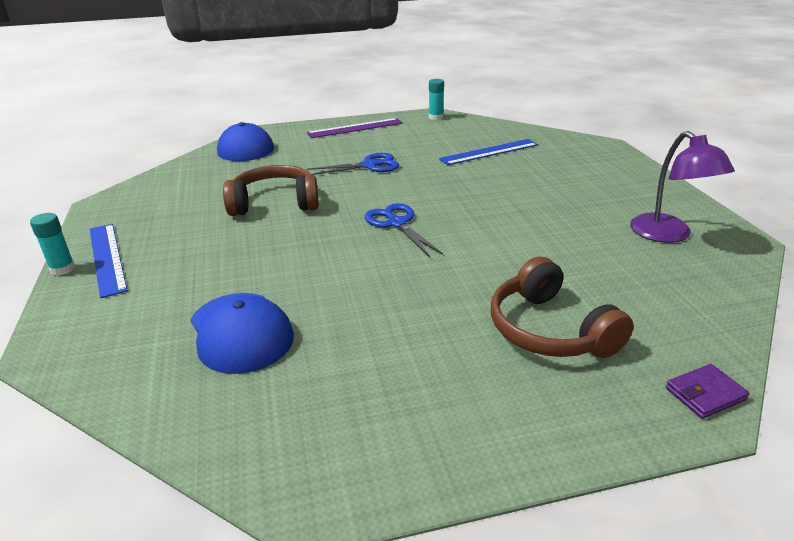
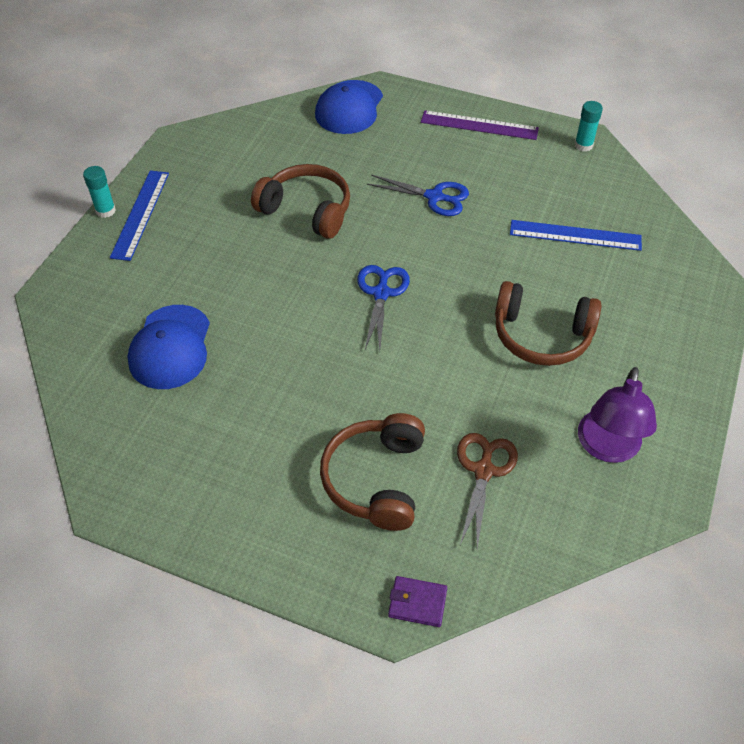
camera: 35 degrees right, 20 degrees up
none -> brown scissors [457,433,518,548]
none -> brown headphones [495,281,602,366]

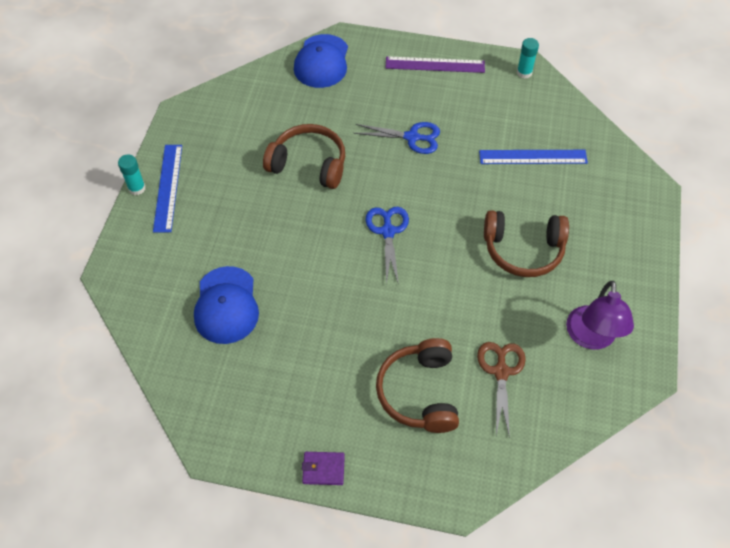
camera: 10 degrees left, 5 degrees up
purple wallet [388,576,447,627] -> purple wallet moved to [302,452,345,485]

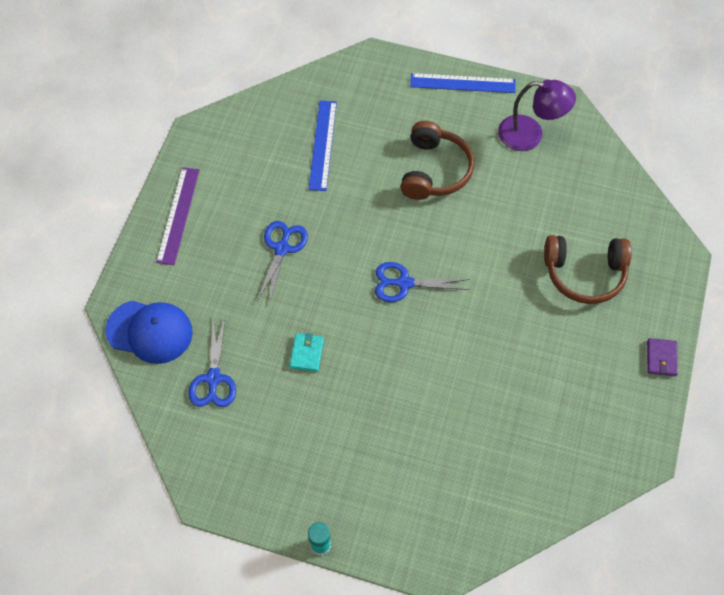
camera: 85 degrees left, 5 degrees up
blue ruler [153,145,182,233] -> blue ruler moved to [410,73,516,93]
blue cap [194,266,259,344] -> none
brown headphones [263,124,345,189] -> turquoise wallet [289,333,324,372]
brown scissors [477,342,526,438] -> none
turquoise glue stick [517,38,539,79] -> none
none -> blue scissors [189,318,236,407]

